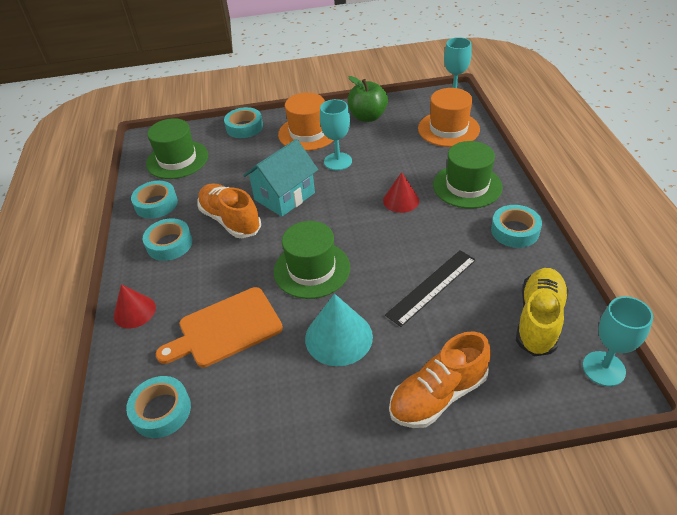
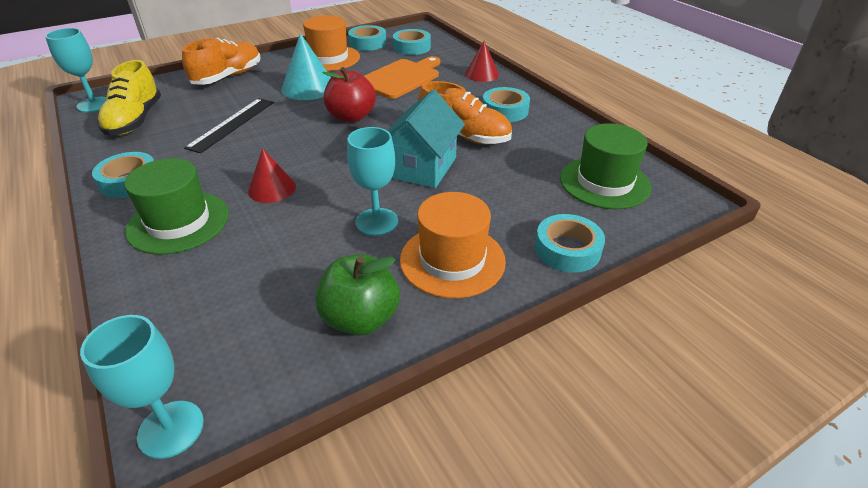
camera: 155 degrees right, 5 degrees down
turquoise tape [131,181,178,219] -> turquoise tape moved to [348,25,387,51]
green hat [274,221,350,299] -> red apple [323,67,376,122]
orange hat [418,88,480,147] -> orange hat moved to [303,15,360,71]

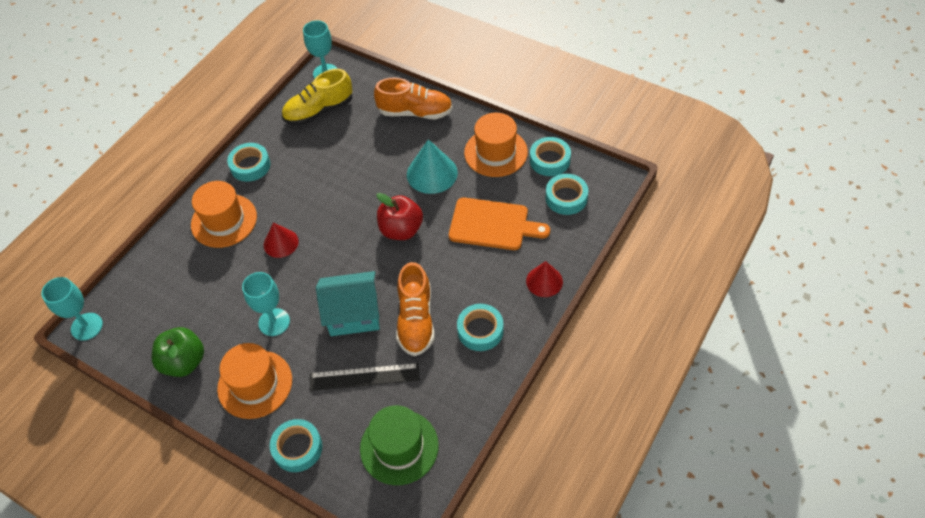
camera: 65 degrees right, 15 degrees up
green hat [124,158,229,255] -> orange hat [191,181,257,248]
black ruler [184,98,274,153] -> black ruler moved to [310,363,420,391]

